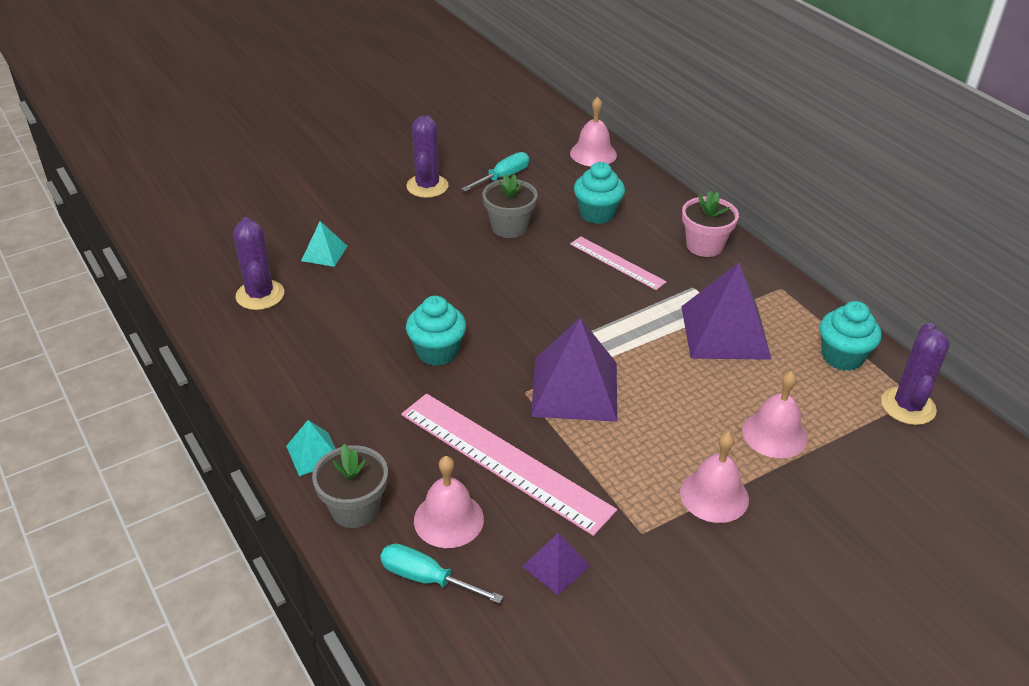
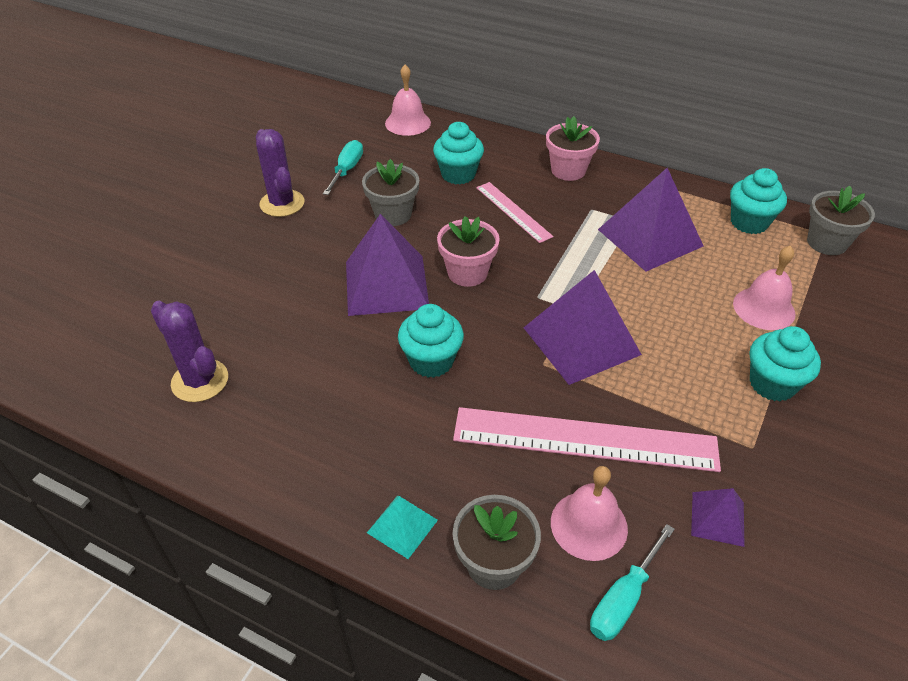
camera: 30 degrees left, 5 degrees up
turquoise pyramid [301,221,347,267] -> none
turquoise screwdriver [380,544,503,604] -> turquoise screwdriver turned 45 degrees counterclockwise [590,524,675,641]
pink ruler [570,236,667,290] -> pink ruler turned 45 degrees clockwise [476,182,554,243]
pink bell [680,432,749,523] -> turquoise cupcake [750,326,821,402]
purple cactus [881,322,950,425] -> grey flower pot [807,186,875,255]
none -> purple pyramid [346,214,429,316]
none -> pink flower pot [437,216,500,287]

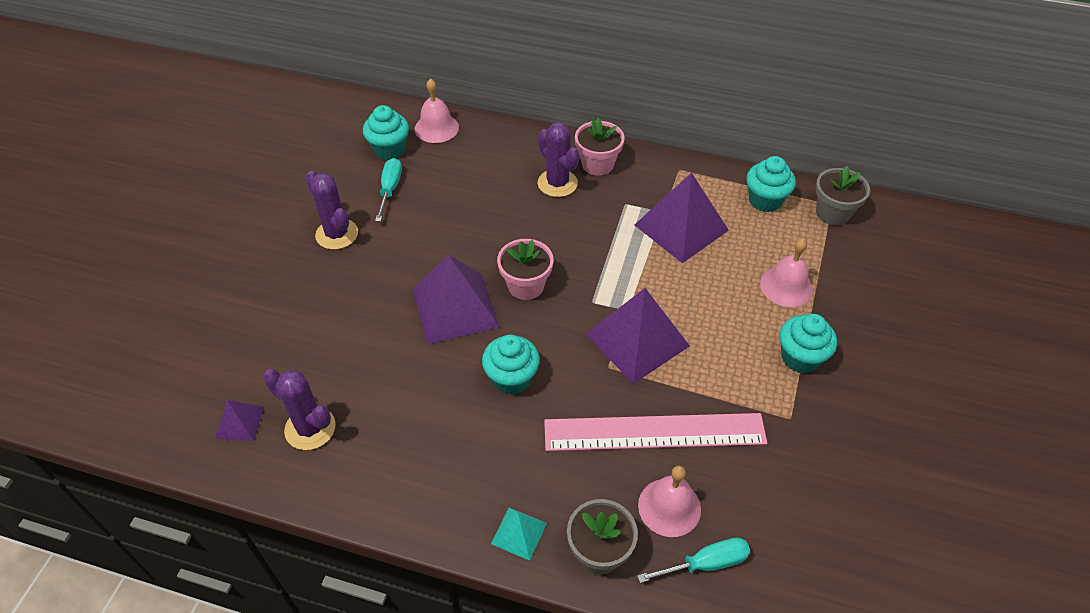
camera: 10 degrees left, 5 degrees up
grey flower pot [362,159,419,226] -> none
turquoise cupcake [433,122,484,184] -> turquoise cupcake moved to [363,105,409,160]
pink ruler [476,182,554,243] -> none
turquoise screwdriver [590,524,675,641] -> turquoise screwdriver turned 135 degrees counterclockwise [637,538,750,583]
purple pyramid [691,488,745,547] -> purple pyramid moved to [215,400,264,441]
none -> purple cactus [538,122,579,197]

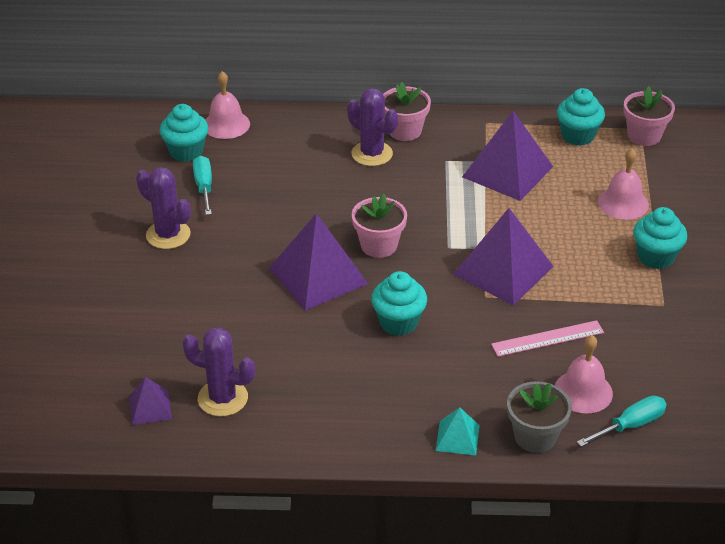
camera: 15 degrees left, 10 degrees down
pink ruler [544,413,767,451] -> pink ruler [491,320,604,357], size x0.55
grey flower pot [815,166,870,225] -> pink flower pot [624,86,675,146]

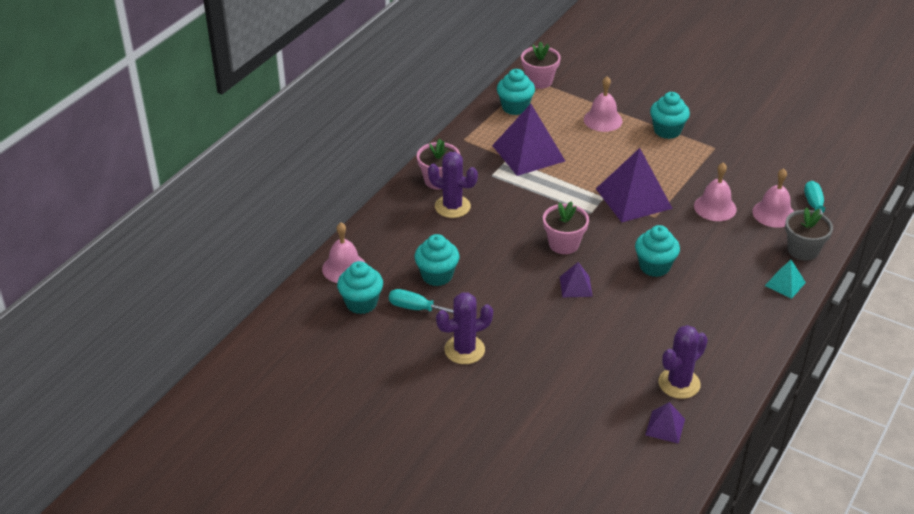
camera: 60 degrees left, 0 degrees up
purple pyramid [269,213,368,311] -> purple pyramid [560,262,593,297], size x0.49
purple cactus [347,88,398,166] -> purple cactus turned 45 degrees clockwise [428,152,478,218]
pink ruler [491,320,604,357] -> pink bell [694,162,737,221]
none -> turquoise cupcake [415,234,459,286]

